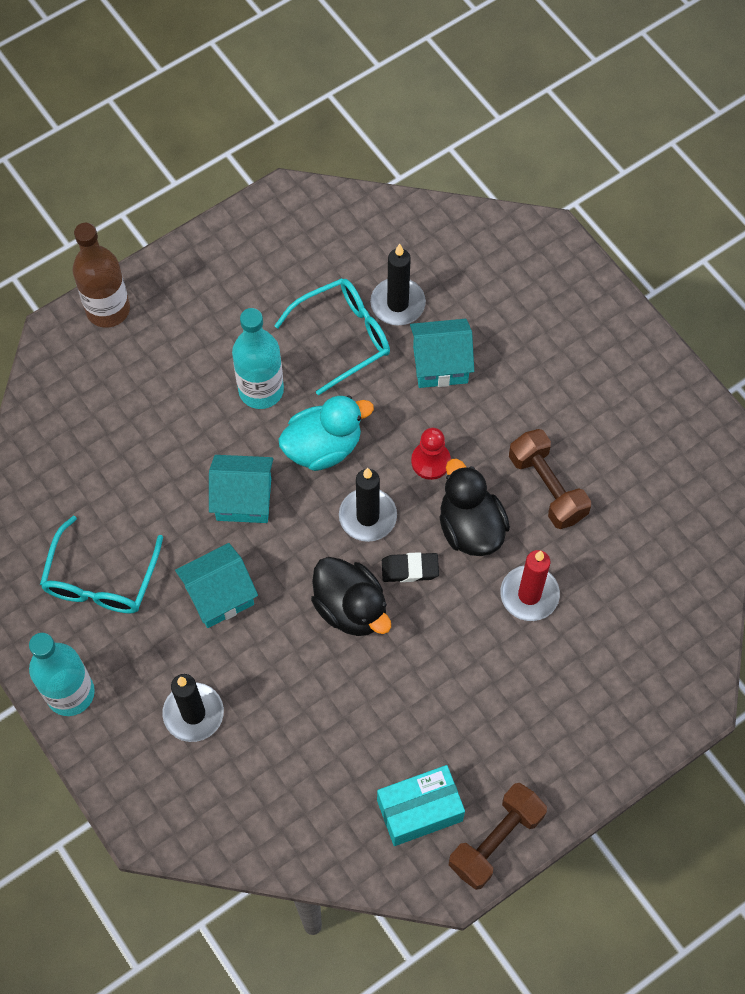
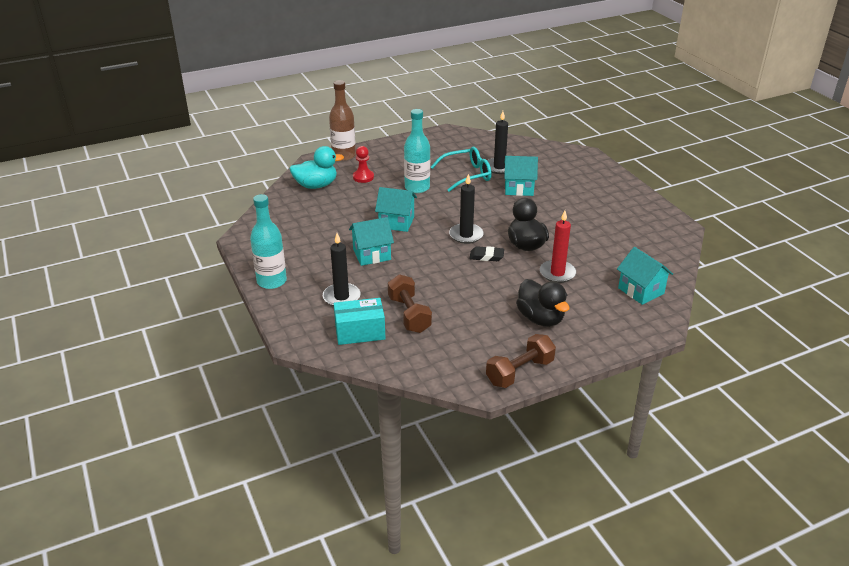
camera: 10 degrees right, 30 degrees down
turquoise glasses [40,516,163,614] -> none
turquoise duck [278,395,374,471] -> turquoise duck moved to [290,146,344,189]
black duck [311,557,391,636] -> black duck moved to [516,279,570,327]
turquoise box [377,765,465,846] -> turquoise box moved to [334,298,386,345]
red pawn [411,428,451,480] -> red pawn moved to [353,146,374,183]
brown dumbbell [509,429,591,529] -> brown dumbbell moved to [388,274,432,333]
none -> turquoise house [617,247,673,305]

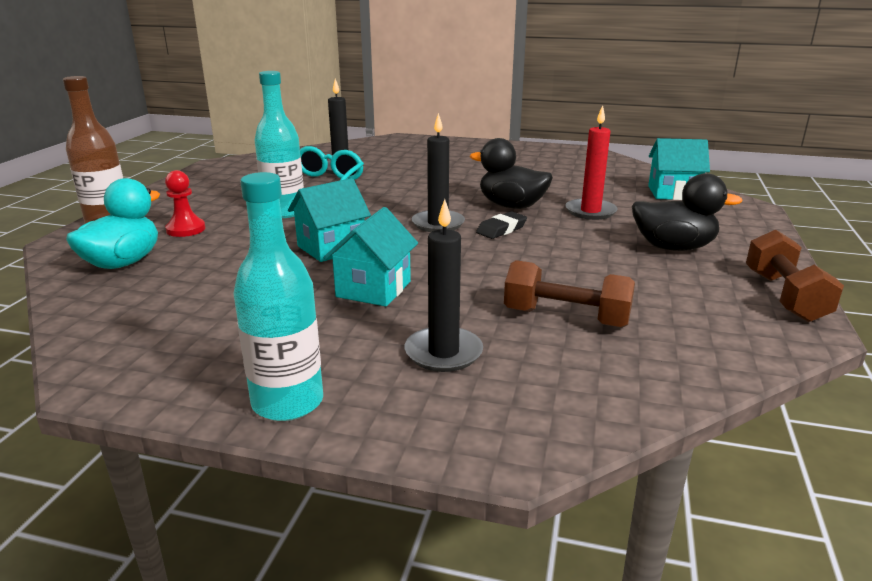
camera: 50 degrees left, 10 degrees down
turquoise box [334,298,386,345] -> none
turquoise house [504,156,538,196] -> none

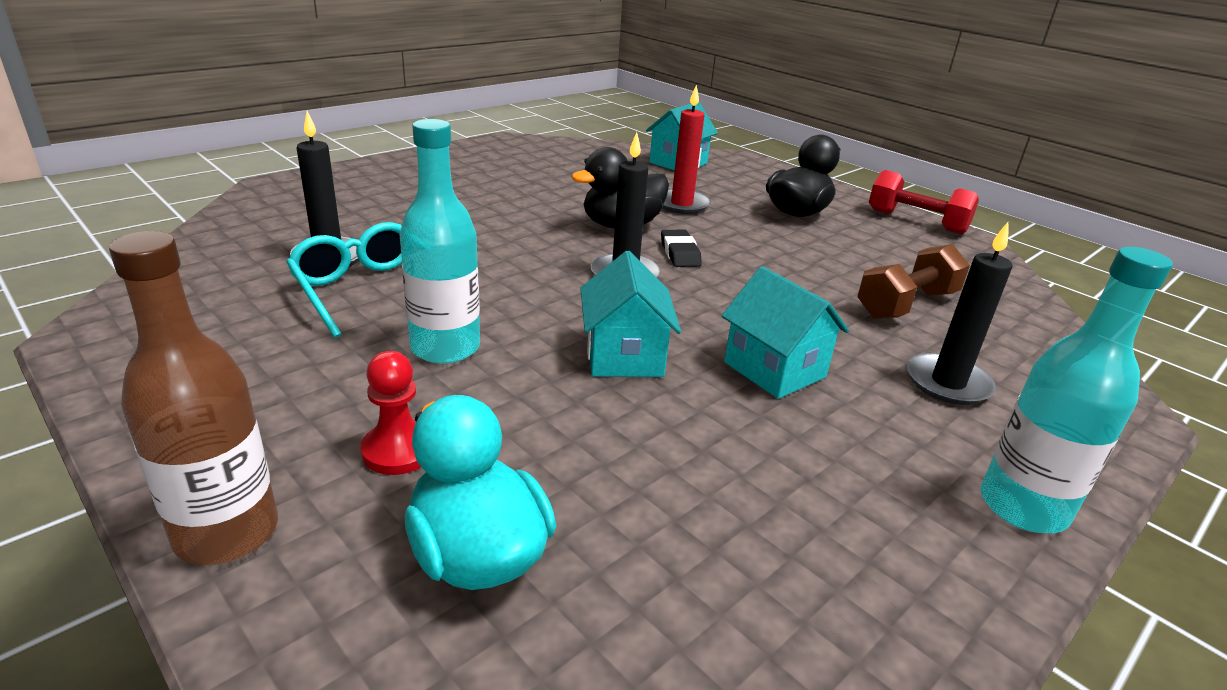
camera: 60 degrees left, 5 degrees up
brown dumbbell [746,230,844,322] -> red dumbbell [869,170,979,234]

